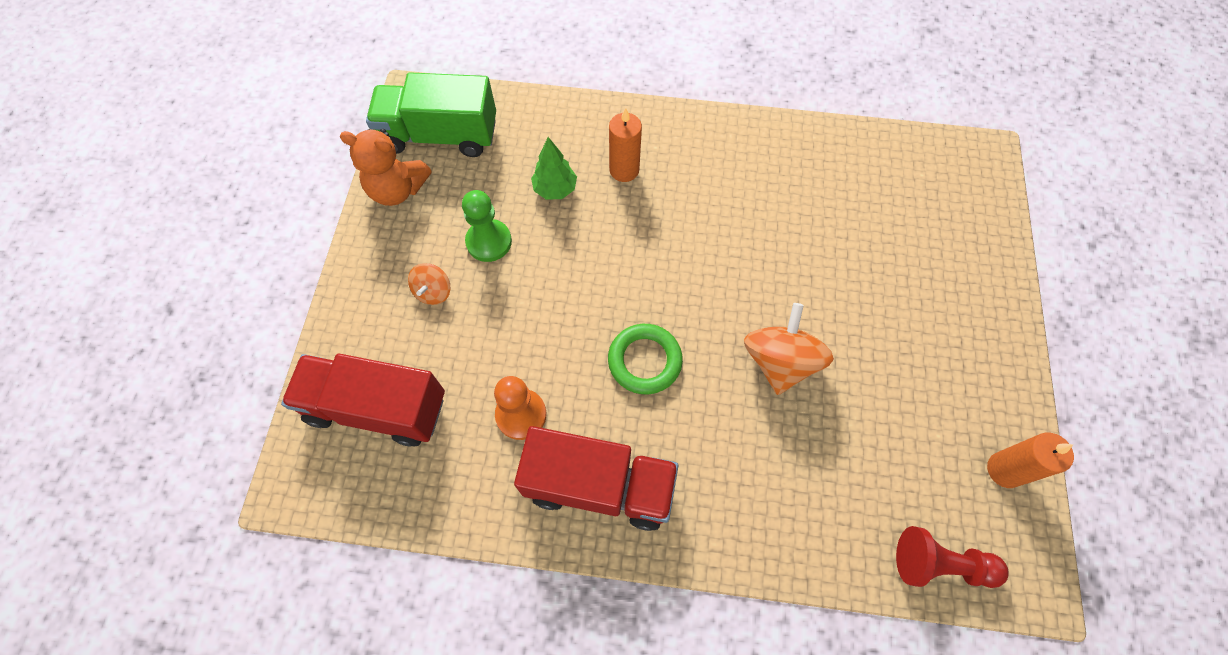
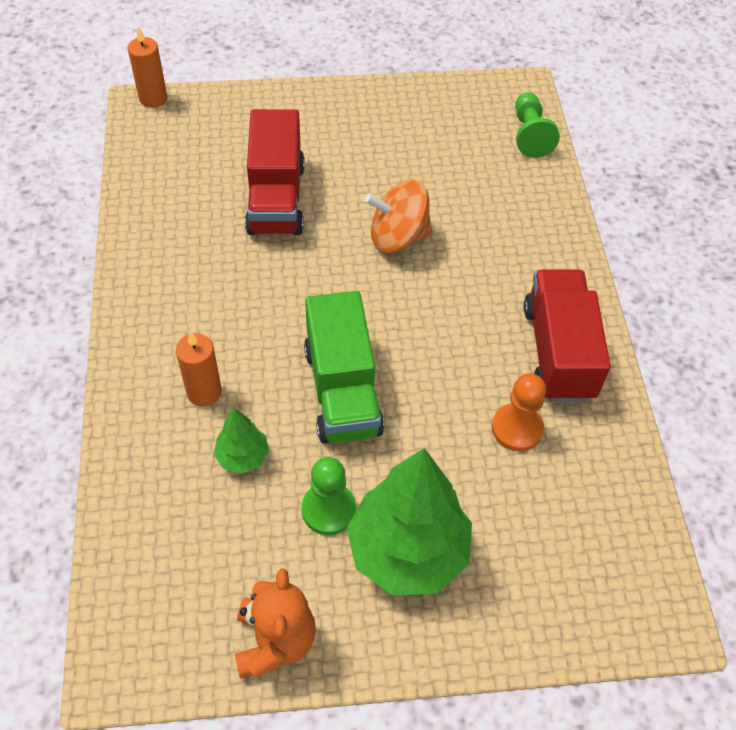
camera: 105 degrees left, 10 degrees down
red truck [281,354,445,447] -> red truck moved to [245,109,305,235]
green truck [366,72,496,157] -> green truck moved to [304,291,384,444]
orange spinning top [408,263,450,305] -> green tree [347,448,472,596]
green ring [608,324,683,394] -> none
red pawn [896,526,1009,588] -> green pawn [515,92,560,158]
orange candle [987,433,1074,488] -> orange candle moved to [128,27,167,108]

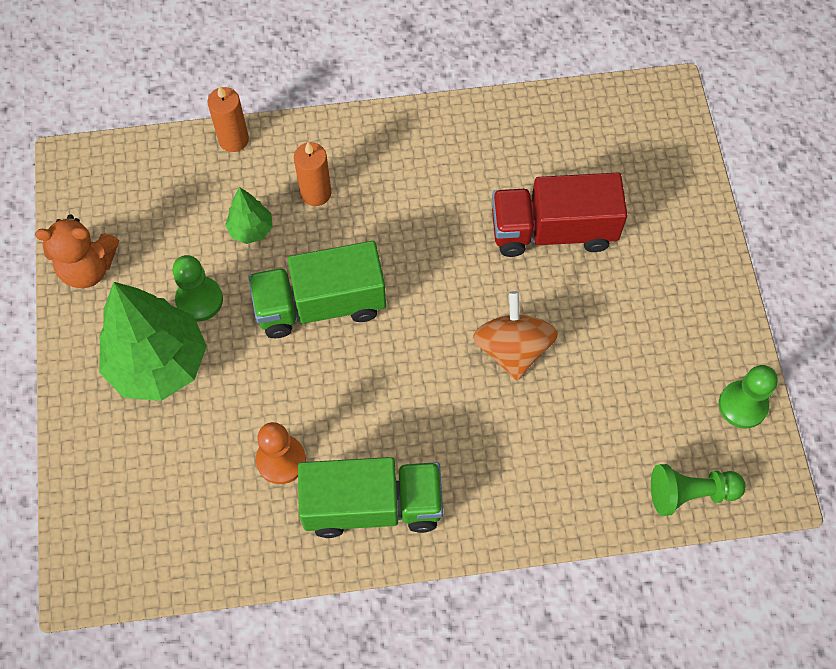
camera: 90 degrees right, 10 degrees up
orange candle [128,27,167,108] -> orange candle moved to [207,85,249,152]
red truck [523,269,611,402] -> green truck [298,457,443,538]
none -> green pawn [719,365,778,429]

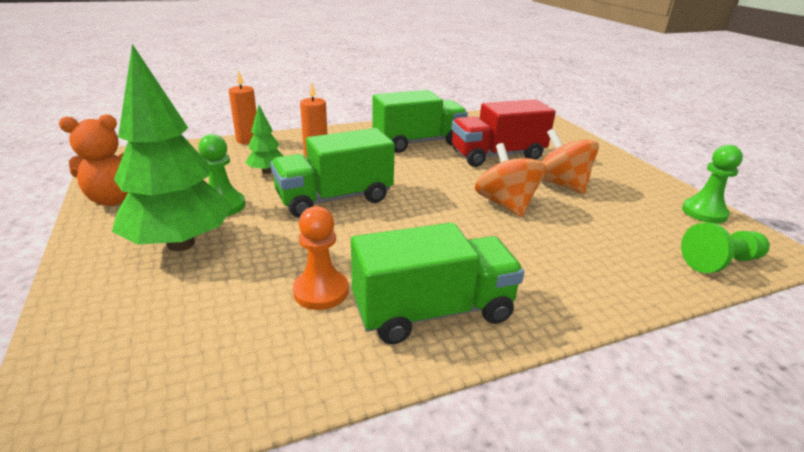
camera: 15 degrees left, 35 degrees down
none -> green truck [372,90,468,153]
none -> orange spinning top [542,128,599,194]

